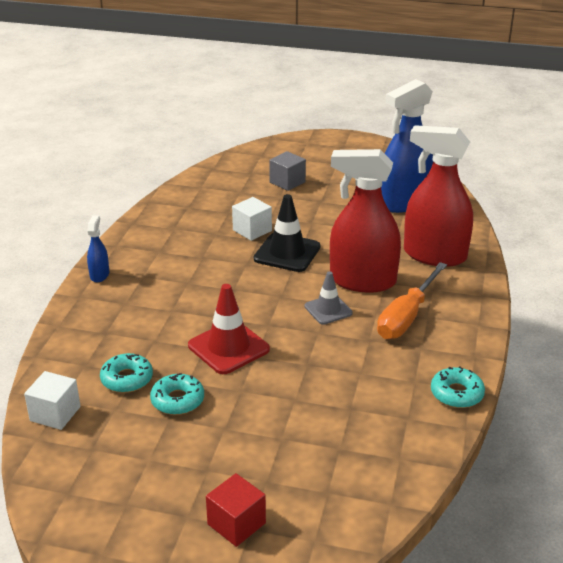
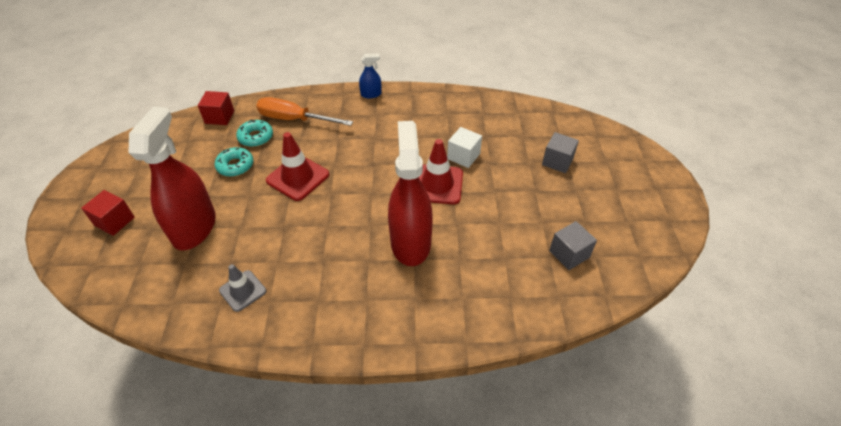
camera: 75 degrees right, 15 degrees up
white cube [24,371,80,430] -> red cube [198,91,234,125]
black traffic cone [254,194,320,272] -> red traffic cone [419,139,463,204]
grey traffic cone [304,271,353,325] -> grey traffic cone moved to [219,264,266,312]
orange screwdriver [377,262,447,339] -> orange screwdriver moved to [256,97,353,126]
blue spray bottle [381,79,433,213] -> grey cube [549,221,597,270]
red spray bottle [404,125,473,267] -> red spray bottle moved to [128,107,216,250]
turquoise donut [431,366,485,408] -> none

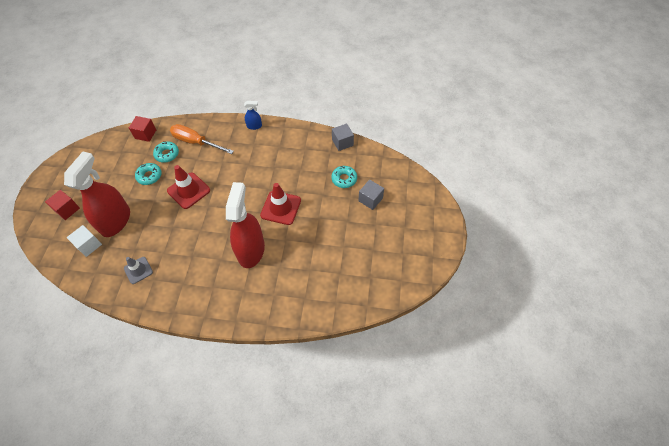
camera: 10 degrees right, 10 degrees up
white cube [447,127,482,168] -> white cube moved to [67,225,102,257]
grey cube [549,221,597,270] -> grey cube moved to [332,124,354,151]
none -> turquoise donut [331,166,357,188]

